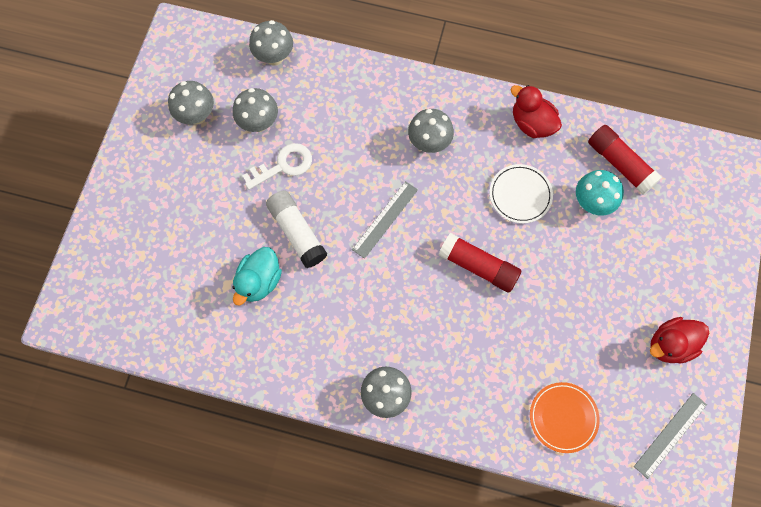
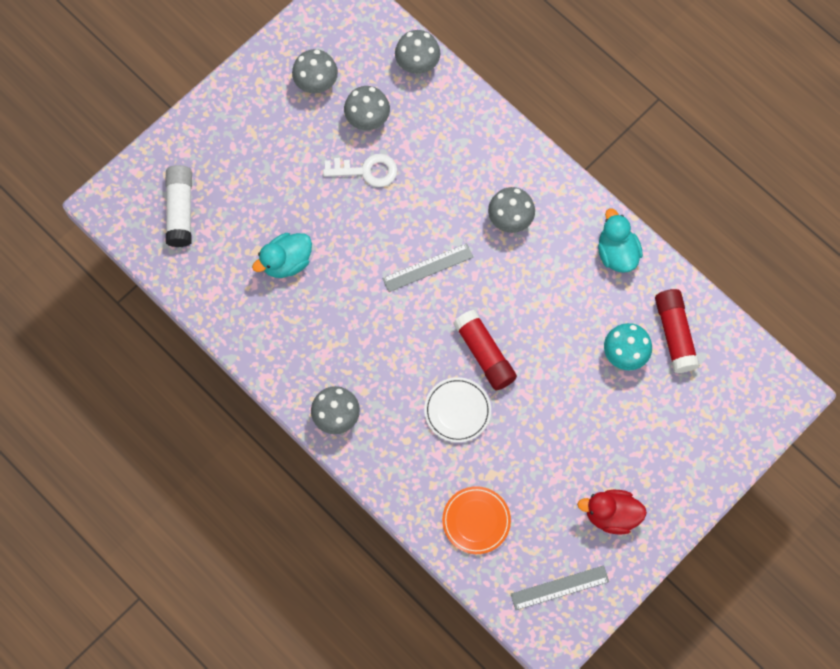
camera: 30 degrees right, 0 degrees up
white glue stick [266,190,327,268] -> white glue stick moved to [166,165,192,247]
white plate [490,164,553,223] -> white plate moved to [424,377,491,443]
red duck [510,85,562,138] -> turquoise duck [598,208,643,273]

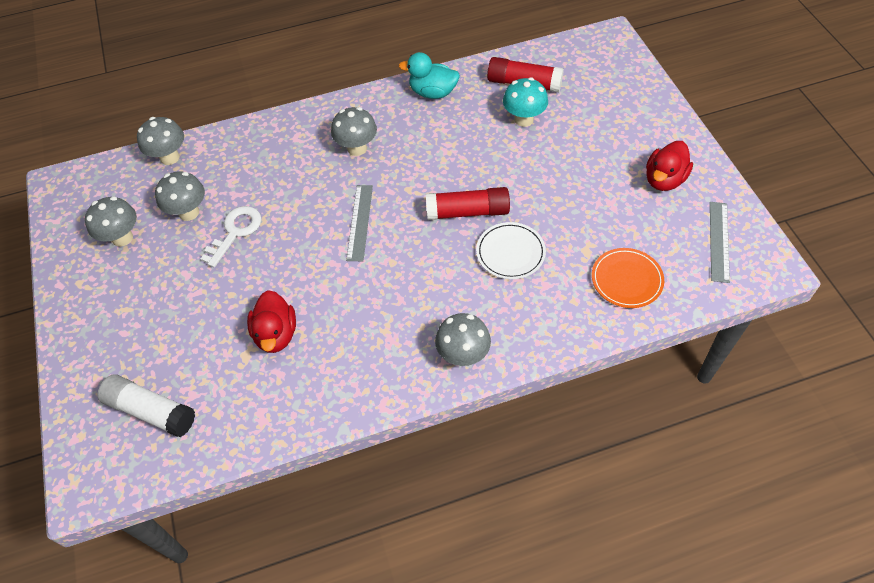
camera: 60 degrees left, 15 degrees down
turquoise duck [252,233,312,278] -> red duck [247,290,296,353]

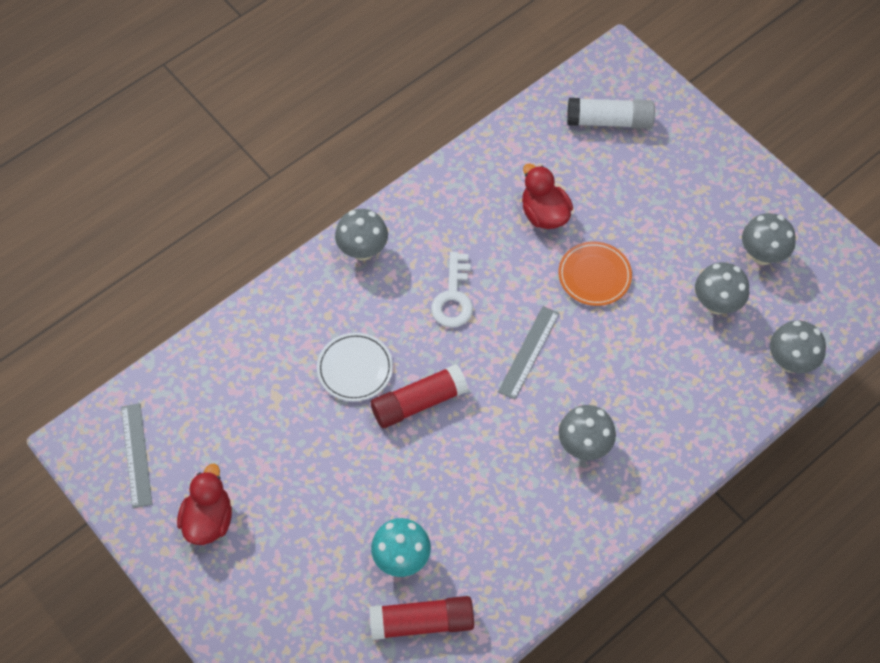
camera: 155 degrees right, 5 degrees up
white key [201,206,262,267] -> white key moved to [431,252,473,328]
grey ruler [346,185,373,261] -> grey ruler turned 45 degrees clockwise [498,306,560,400]
turquoise duck [399,52,460,99] -> none
orange plate [592,248,664,308] -> orange plate moved to [558,241,632,306]

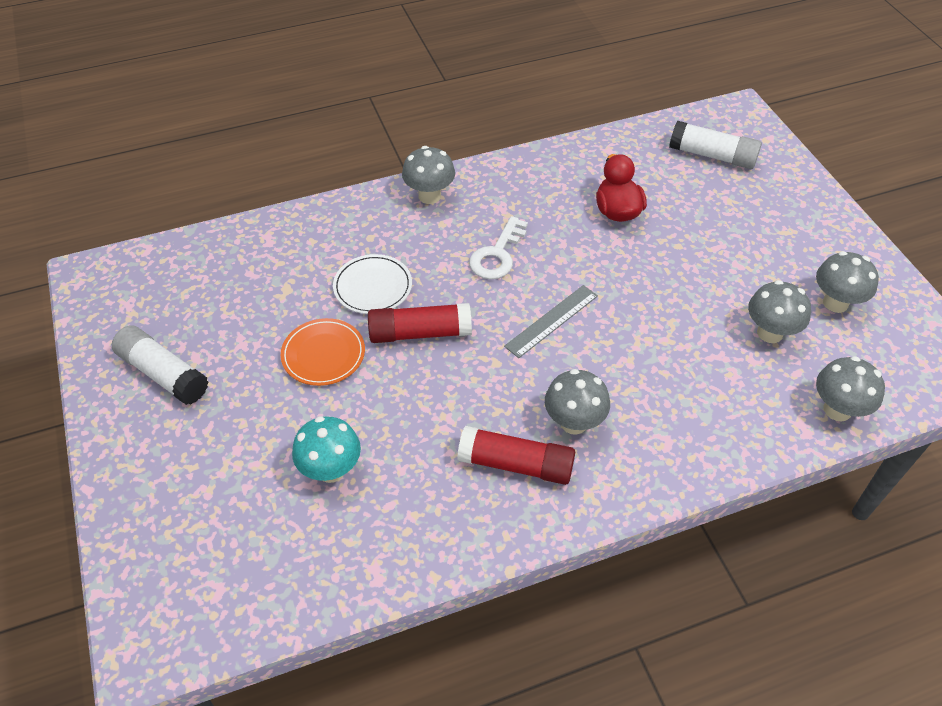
camera: 20 degrees right, 10 degrees down
grey ruler [121,403,152,508] -> none
red duck [177,463,232,545] -> white glue stick [112,325,208,405]
red glue stick [369,596,474,640] -> red glue stick moved to [457,426,575,485]
orange plate [558,241,632,306] -> orange plate moved to [281,318,365,386]

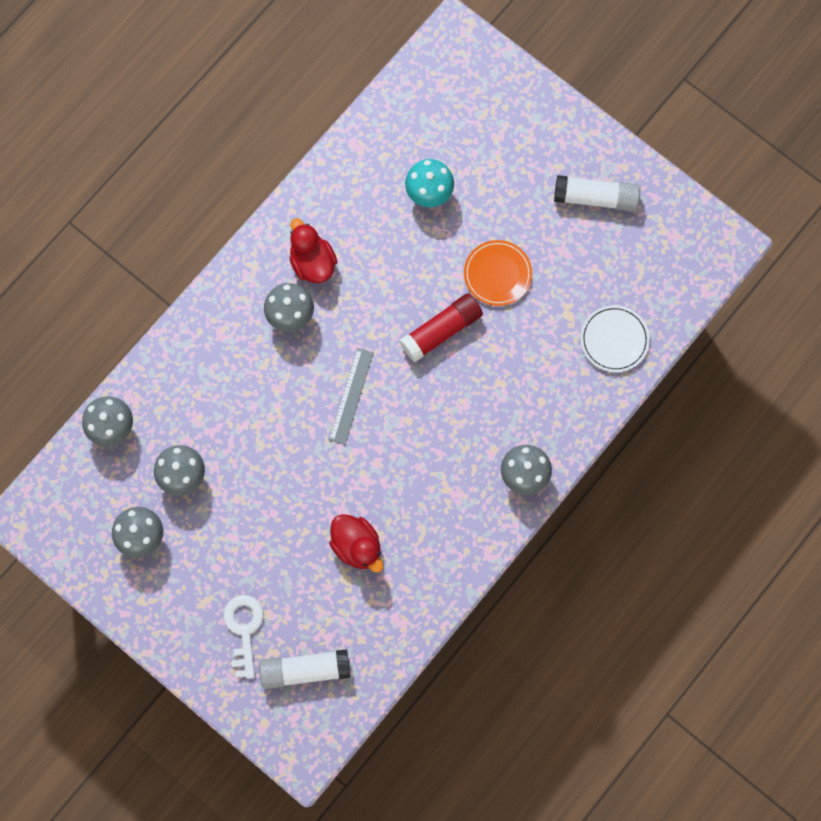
camera: 150 degrees right, 25 degrees up
white plate [333,254,412,314] -> white plate moved to [581,305,650,372]
red glue stick [457,426,575,485] -> red duck [290,218,337,283]
white key [469,216,528,279] -> white key moved to [223,595,264,679]

